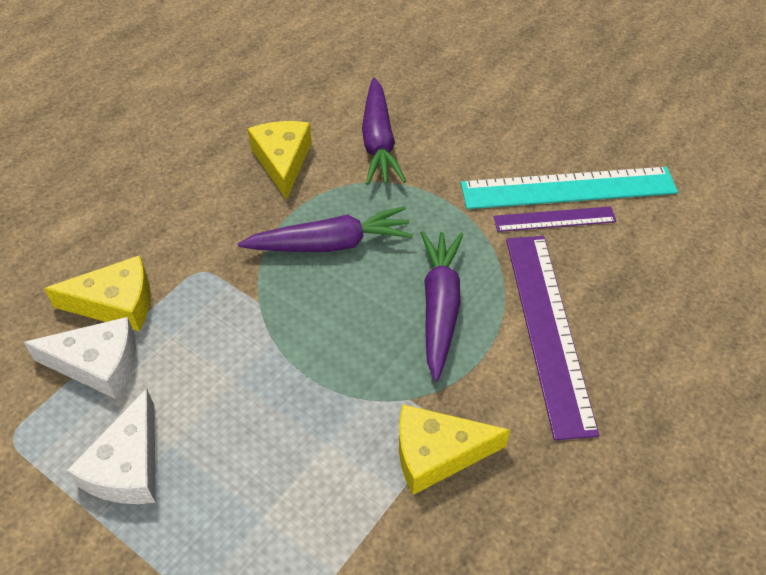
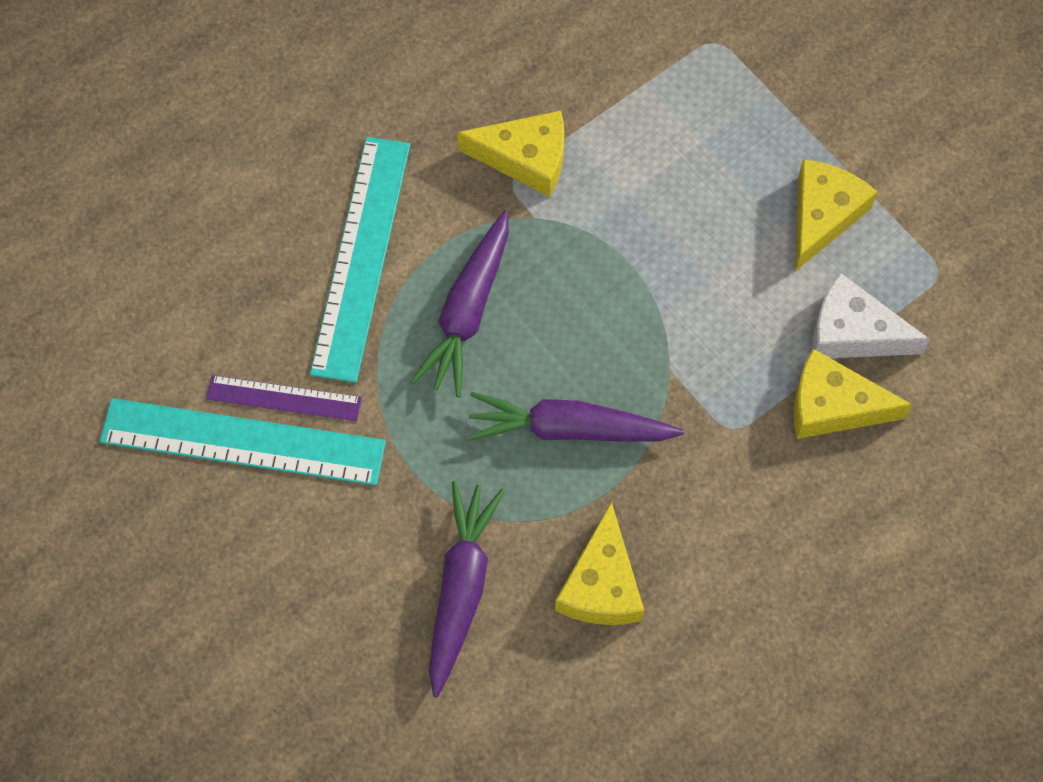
camera: 165 degrees left, 15 degrees up
white cheese [67,388,156,504] -> yellow cheese [795,160,878,271]
purple ruler [506,236,599,440] -> turquoise ruler [310,137,410,383]

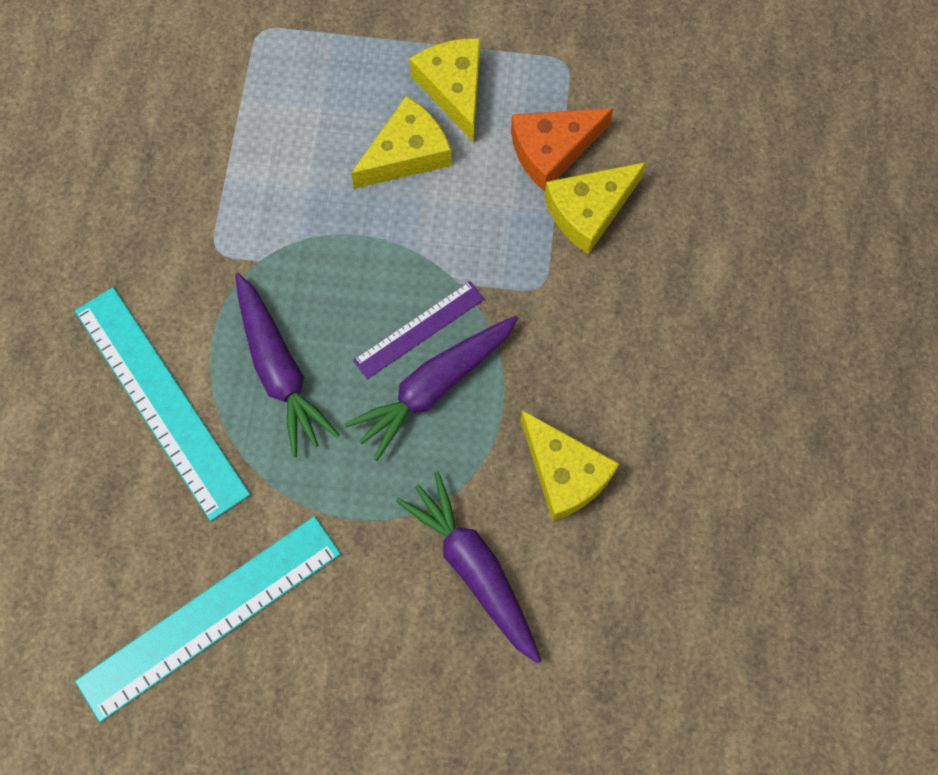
camera: 45 degrees left, 5 degrees up
purple ruler [206,375,362,421] -> purple ruler moved to [353,281,484,379]
yellow cheese [457,111,564,197] -> yellow cheese moved to [351,96,452,189]
white cheese [812,273,930,358] -> orange cheese [511,108,613,192]

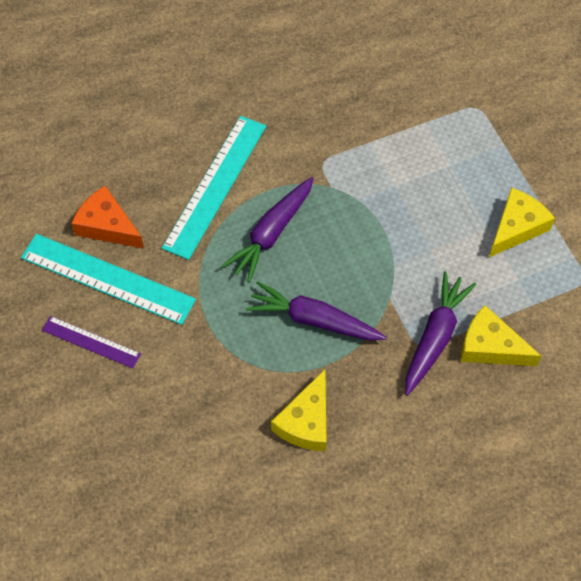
camera: 60 degrees right, 10 degrees down
yellow cheese [351,96,452,189] -> none
purple ruler [353,281,484,379] -> purple ruler moved to [42,316,141,368]
purple carrot [396,471,541,664] -> purple carrot moved to [405,271,476,396]
orange cheese [511,108,613,192] -> orange cheese moved to [71,186,144,248]

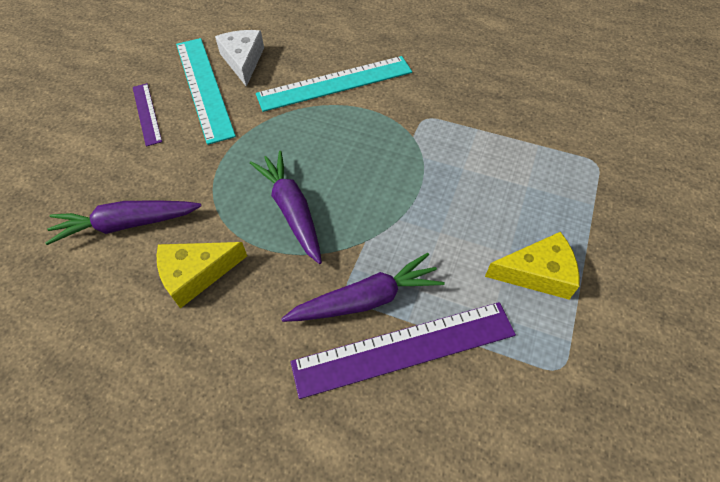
camera: 45 degrees right, 5 degrees down
orange cheese [71,186,144,248] -> white cheese [215,30,264,87]
purple carrot [222,177,314,283] -> purple carrot moved to [45,200,202,245]
yellow cheese [461,305,541,366] -> purple ruler [291,302,516,399]

